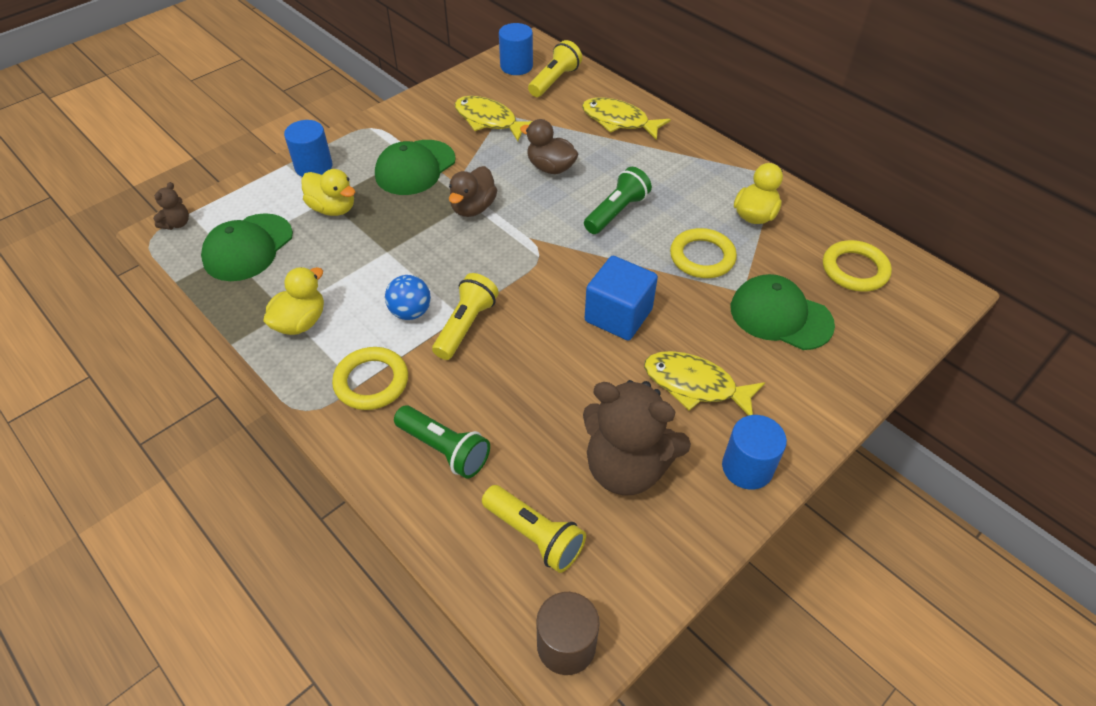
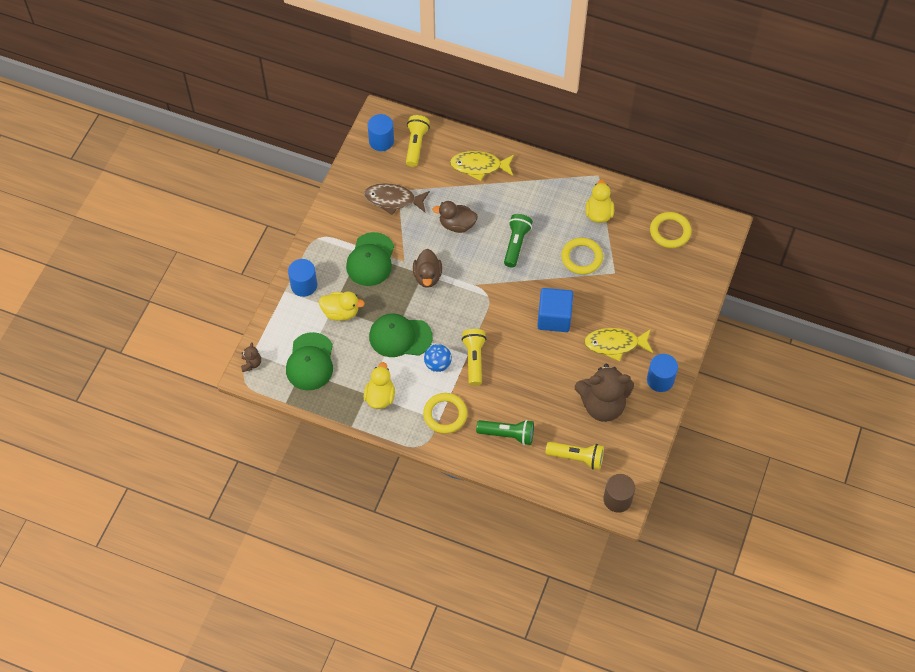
camera: 25 degrees left, 10 degrees up
yellow fish [455,96,533,141] -> brown fish [364,183,430,215]
green cap [731,274,835,350] -> green cap moved to [369,313,433,357]

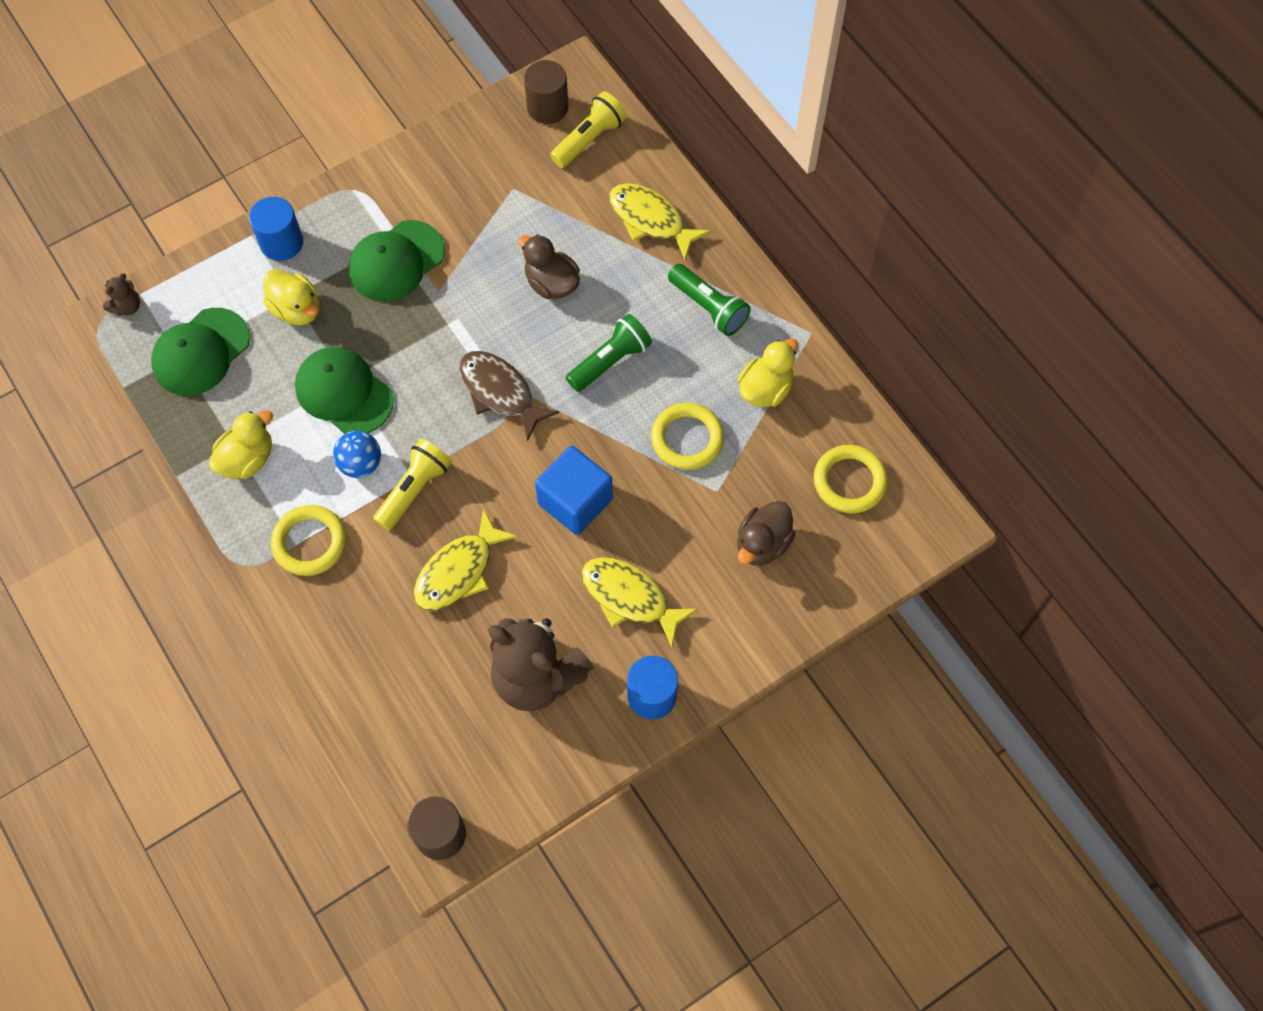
camera: 35 degrees right, 5 degrees up
brown fish [364,183,430,215] -> brown fish moved to [459,351,560,442]
blue cylinder [368,114,394,151] -> brown cylinder [524,60,568,124]
brown duck [413,249,442,288] -> brown duck moved to [737,501,795,565]
green flashlight [476,420,534,445] -> green flashlight moved to [668,264,751,336]
yellow flashlight [546,442,604,470] -> none
none -> yellow fish [414,509,518,611]

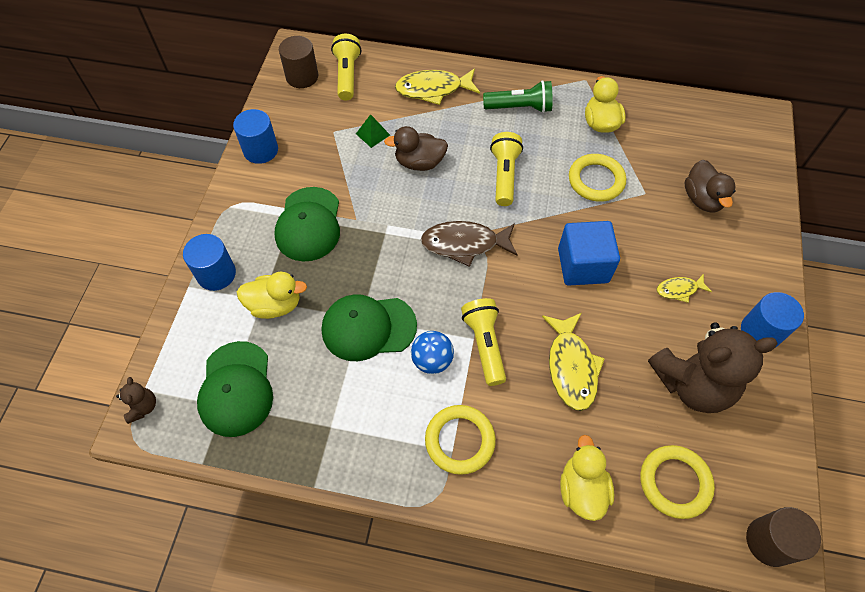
camera: 45 degrees left, 5 degrees down
yellow duck [209,410,273,479] -> yellow duck moved to [560,435,614,521]
green flashlight [566,314,652,392] -> yellow flashlight [490,132,523,206]
yellow fish [581,557,698,647] -> yellow fish [657,274,712,303], size x0.54
yellow ring [814,445,888,513] -> yellow ring moved to [640,445,715,519]
none -> blue cylinder [233,109,278,164]
none -> green pyramid [356,114,390,148]

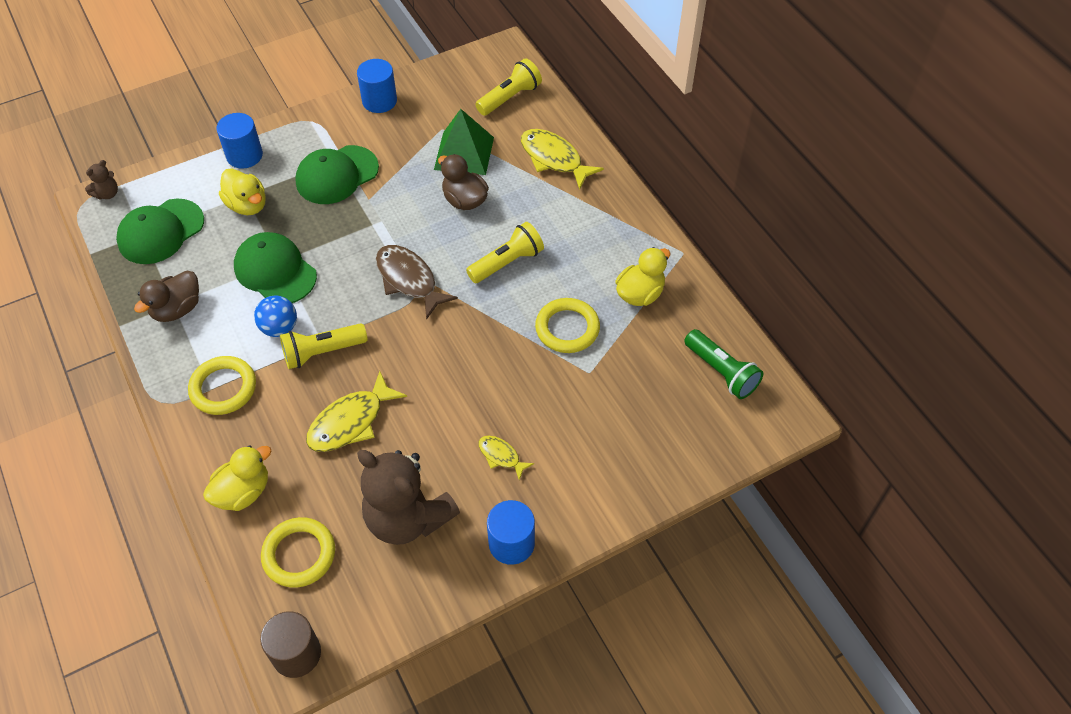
camera: 50 degrees right, 5 degrees down
brown cylinder [279,36,318,88] -> none
green pyramid [356,114,390,148] -> green pyramid [434,109,494,175], size x2.01
yellow flashlight [461,298,506,386] -> yellow flashlight turned 150 degrees counterclockwise [280,323,368,369]
green flashlight [483,80,552,113] -> green flashlight moved to [684,329,763,399]
blue cube [558,221,620,286] -> none
brown duck [684,160,735,212] -> brown duck moved to [134,271,199,322]

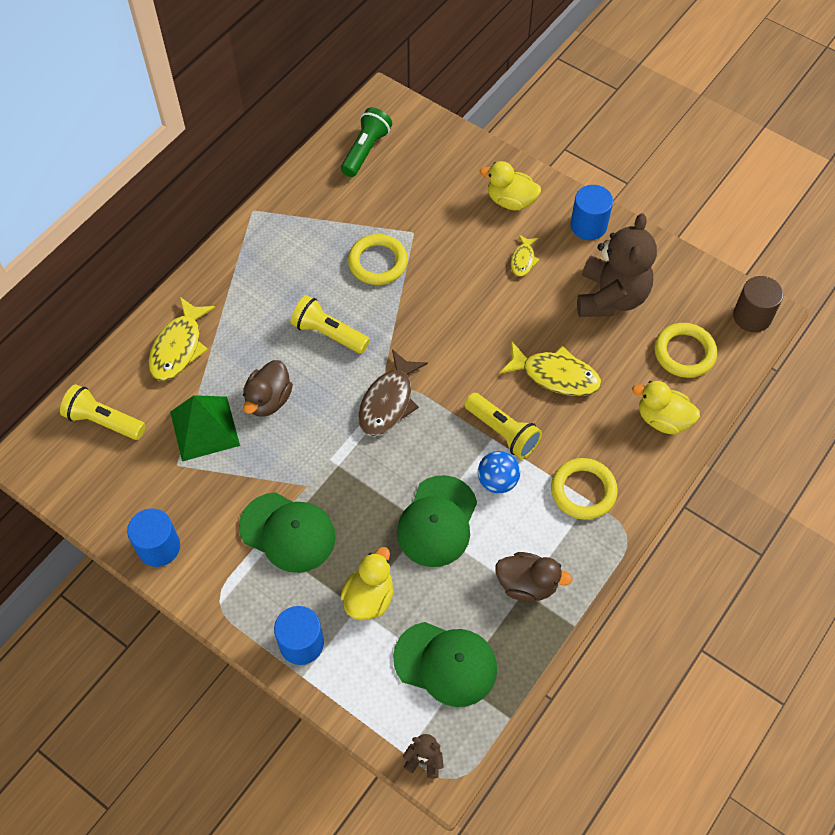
camera: 115 degrees left, 5 degrees up
yellow duck [616,247,670,306] -> yellow duck moved to [480,161,541,210]

